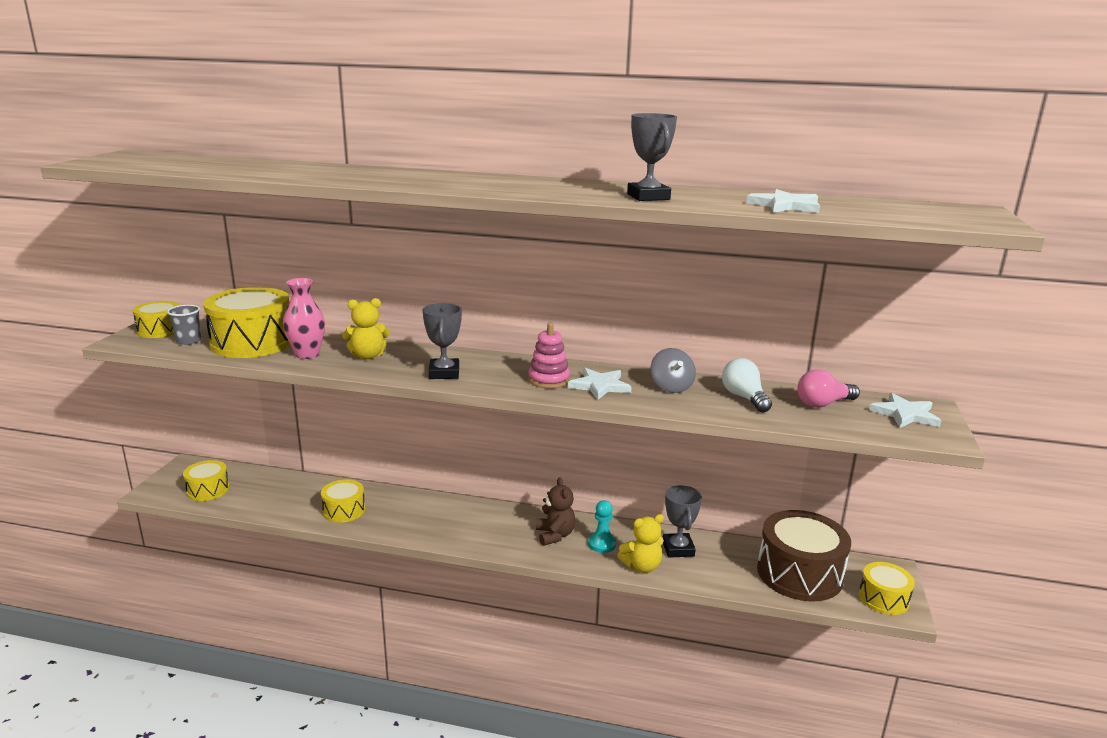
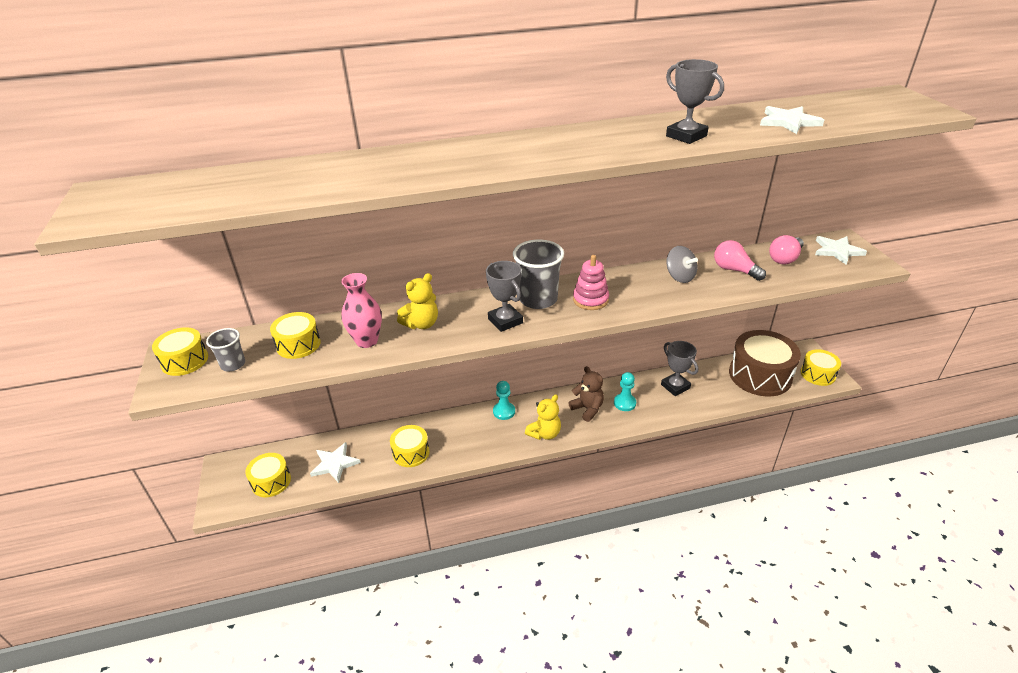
camera: 25 degrees left, 15 degrees up
yellow drum [203,287,290,358] -> yellow drum [270,312,321,359], size x0.55
white star [568,368,632,400] -> white star moved to [310,442,361,483]
yellow teddy bear [617,514,664,573] -> yellow teddy bear moved to [525,394,561,440]
white light bulb [722,358,772,412] -> pink light bulb [714,240,766,281]
none -> turquoise pawn [493,381,515,420]
none -> grey cup [513,240,564,309]

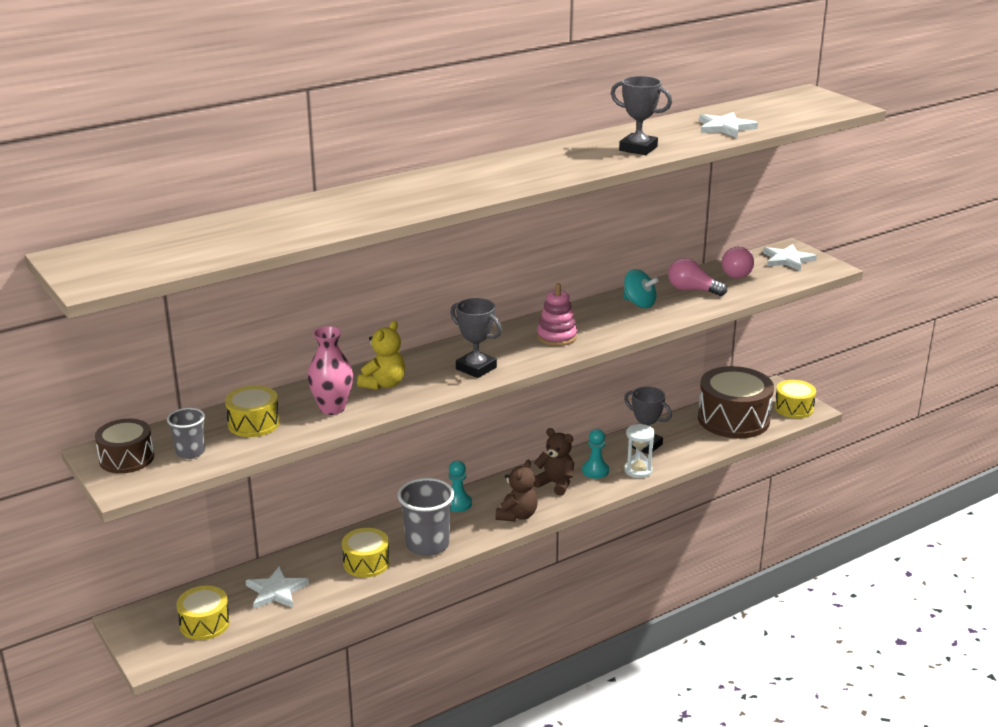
camera: 20 degrees left, 10 degrees down
yellow drum [152,327,208,376] -> brown drum [95,419,154,474]
grey cup [513,240,564,309] -> grey cup moved to [398,478,454,556]
yellow teddy bear [525,394,561,440] -> brown teddy bear [495,459,538,522]
grey spinning top [667,246,698,283] -> turquoise spinning top [623,269,658,308]
none -> white hourglass [624,424,655,478]

